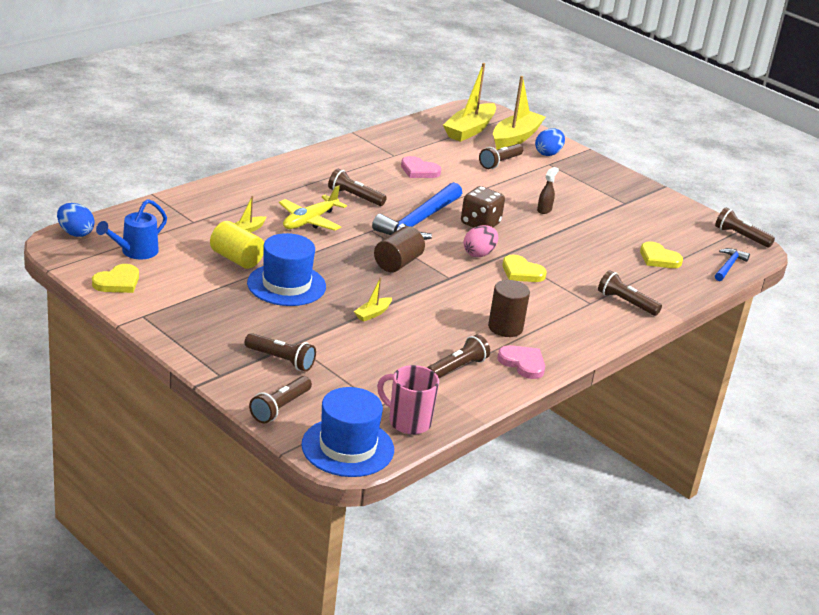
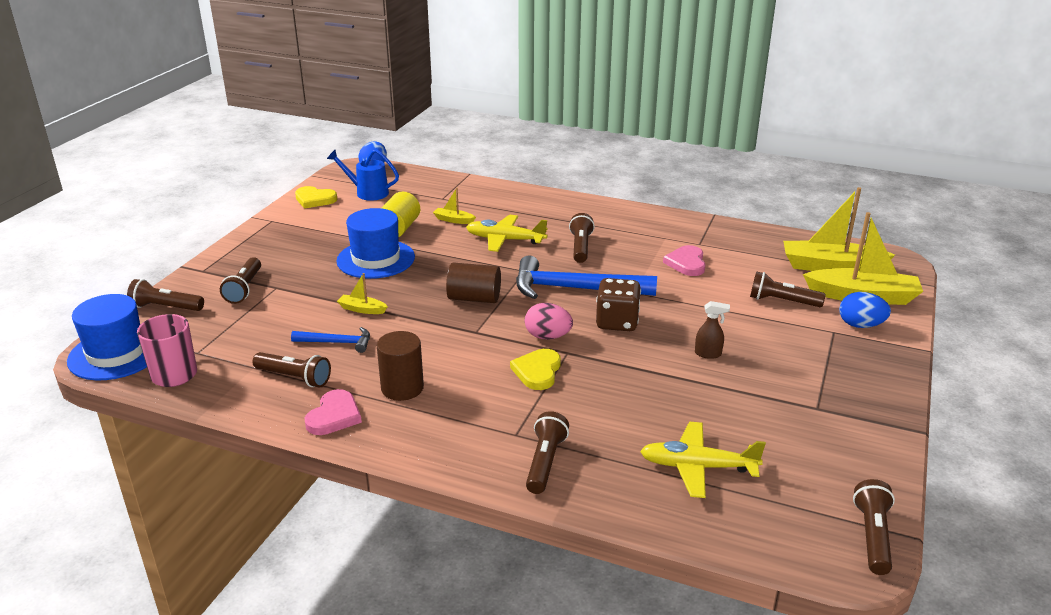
camera: 70 degrees right, 0 degrees up
yellow heart [640,241,683,268] -> yellow plane [640,422,766,498]
blue hammer [715,248,750,281] -> blue hammer moved to [291,327,370,353]

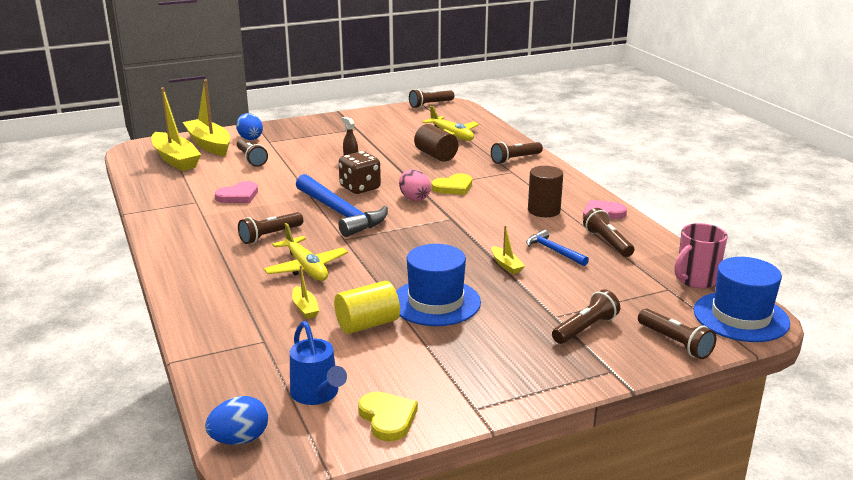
camera: 135 degrees left, 5 degrees down
brown cylinder [446,262,501,303] -> brown cylinder moved to [414,124,458,162]

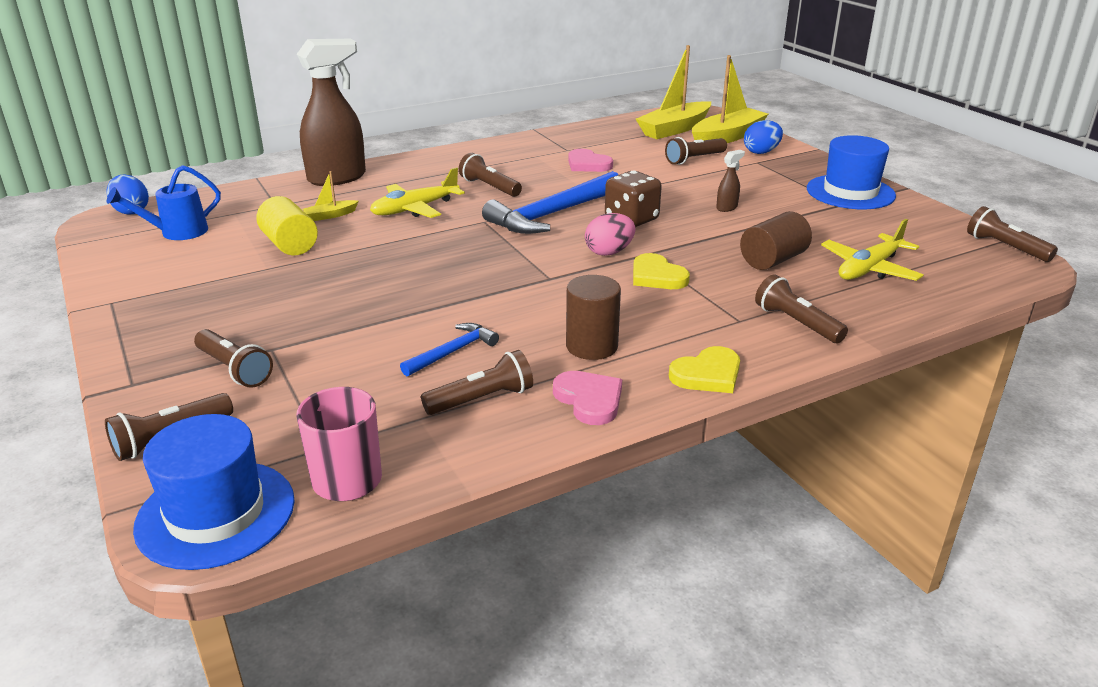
camera: 85 degrees right, 5 degrees up
yellow heart [358,392,418,441] -> yellow heart moved to [669,346,740,393]
blue hat [396,244,481,326] -> blue hat moved to [807,135,896,209]
yellow boat [491,225,525,274] -> none
none -> brown spray bottle [297,39,366,186]

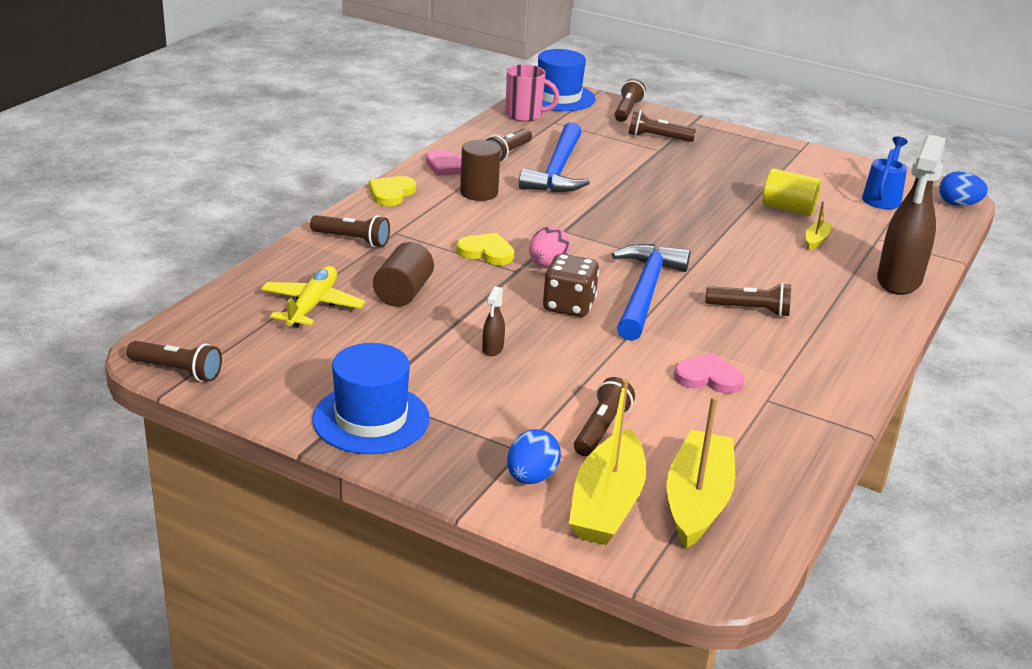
camera: 145 degrees right, 0 degrees up
yellow plane [370,167,465,218] -> none
blue hammer [400,323,499,376] -> blue hammer [519,122,590,193], size x1.96

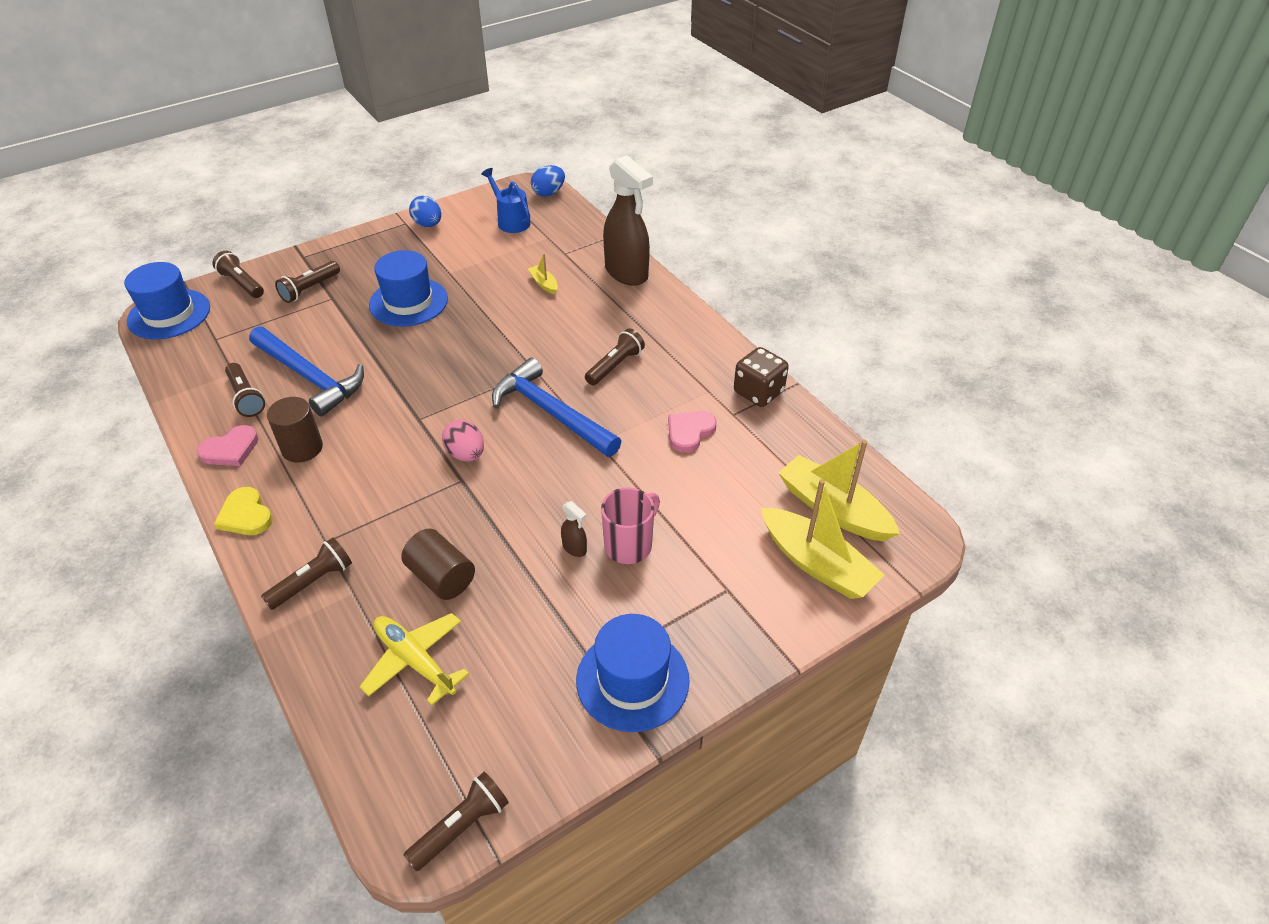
camera: 60 degrees left, 15 degrees up
yellow heart [456,233,514,265] -> none
pink mug [506,64,560,122] -> pink mug moved to [601,487,660,564]
blue egg [507,429,561,484] -> blue egg moved to [409,196,441,227]
brown dice [543,254,599,317] -> brown dice moved to [734,347,789,407]
brown flashlight [574,377,635,456] -> none
yellow cylinder [762,168,821,216] -> none
none -> blue hat [369,250,448,326]

